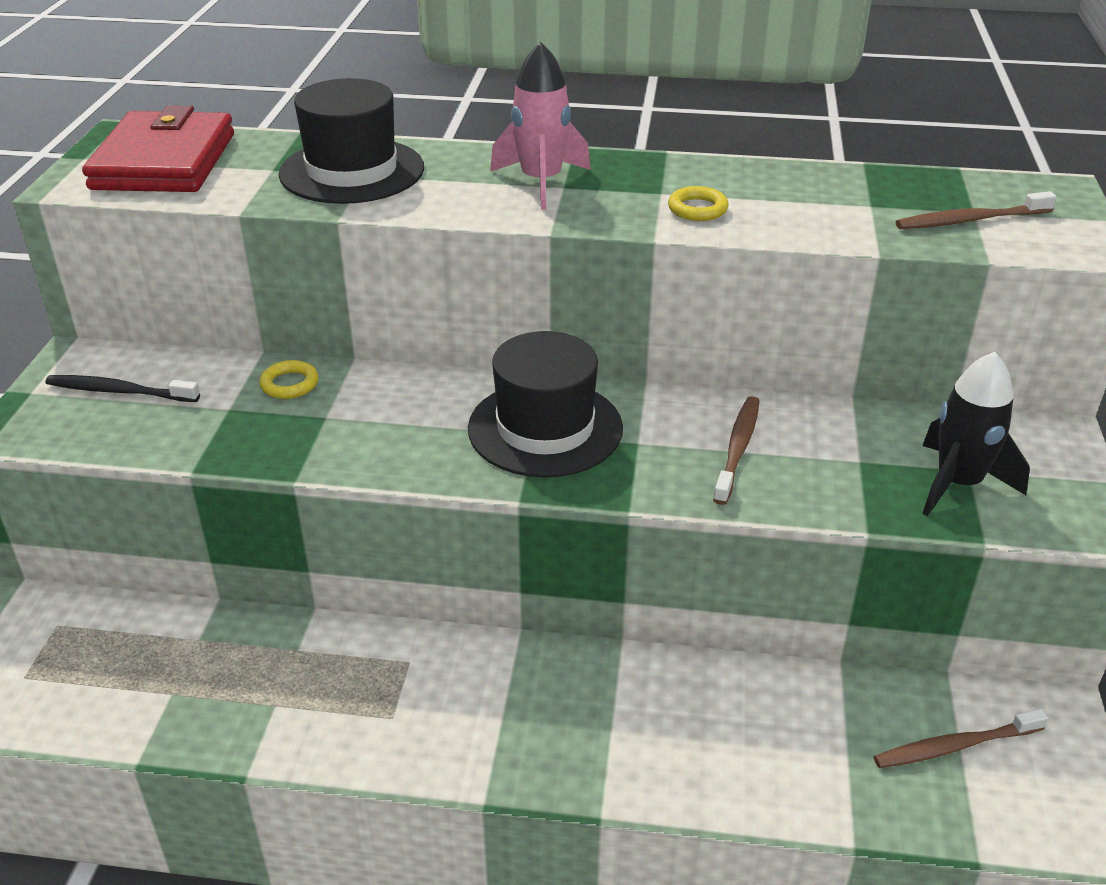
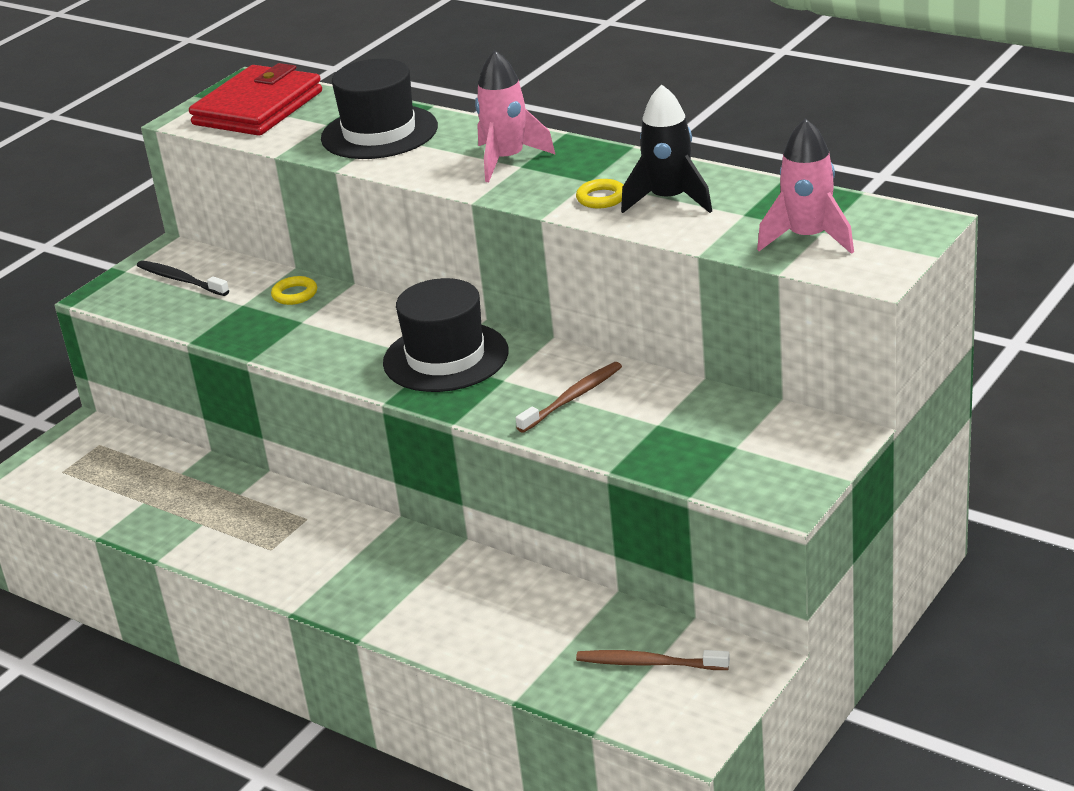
camera: 30 degrees right, 5 degrees down
brown toothbrush [896,191,1057,229] -> pink rocket [757,118,854,254]
black rocket [922,352,1030,516] -> black rocket moved to [621,85,712,213]

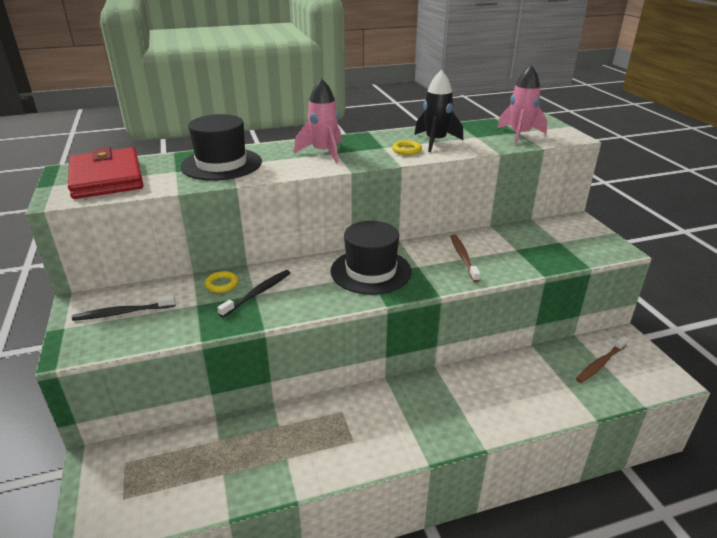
camera: 55 degrees left, 0 degrees up
none -> black toothbrush [217,270,290,317]

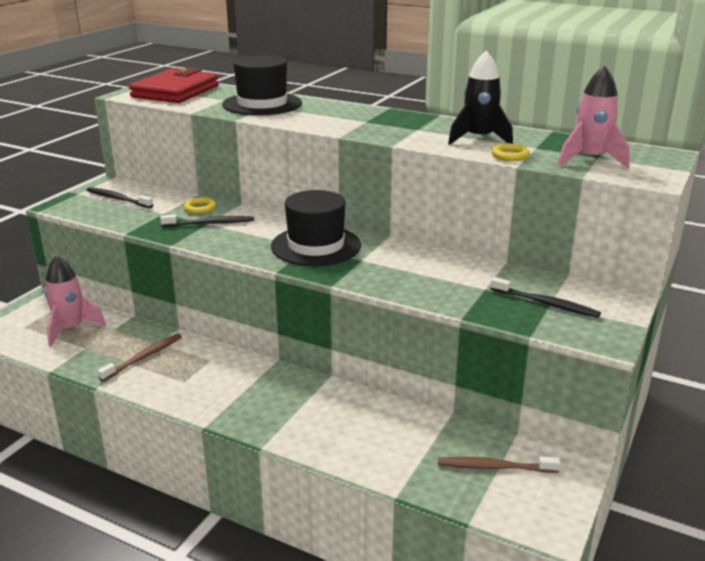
camera: 45 degrees right, 5 degrees down
pink rocket [294,78,342,163] -> pink rocket moved to [44,255,106,347]
yellow ring [392,140,422,155] -> yellow ring moved to [491,143,530,161]
brown toothbrush [450,234,480,282] -> brown toothbrush moved to [97,334,182,381]
none -> black toothbrush [491,277,601,318]

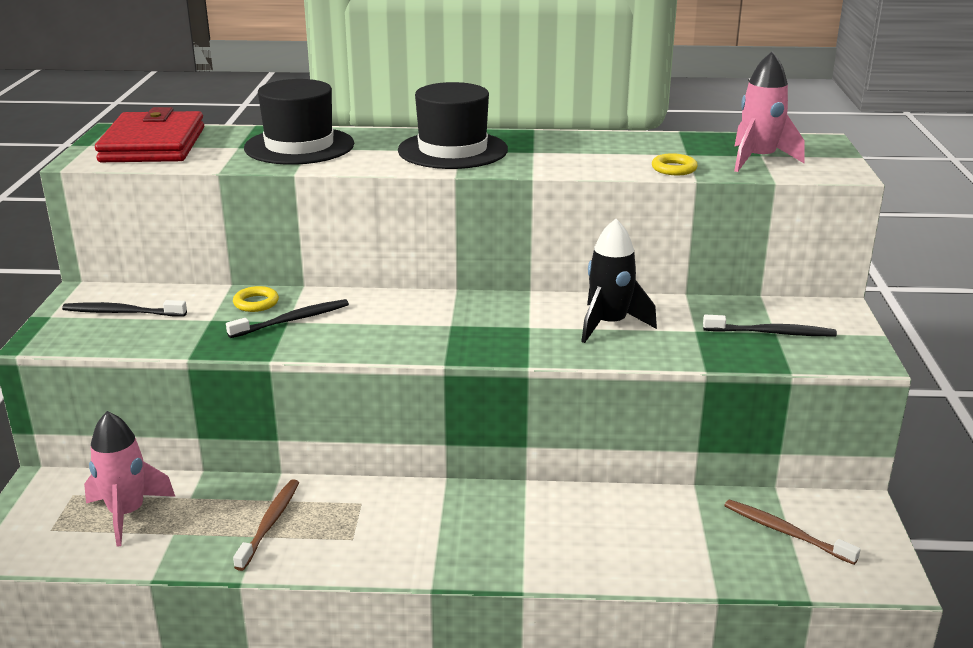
camera: 25 degrees left, 0 degrees up
black hat [271,190,361,266] -> black hat moved to [398,82,508,169]
brown toothbrush [438,457,560,473] -> brown toothbrush turned 60 degrees clockwise [724,500,861,565]
black rocket [448,51,513,145] -> black rocket moved to [581,219,657,343]

